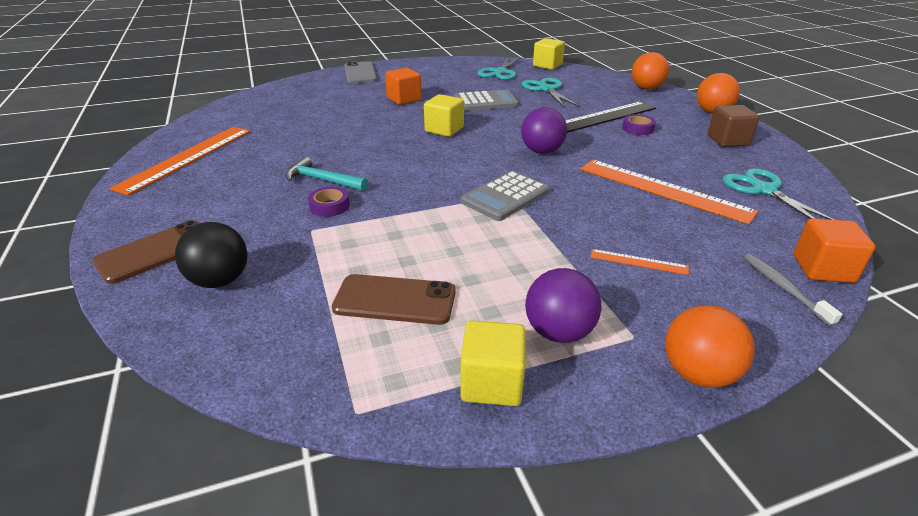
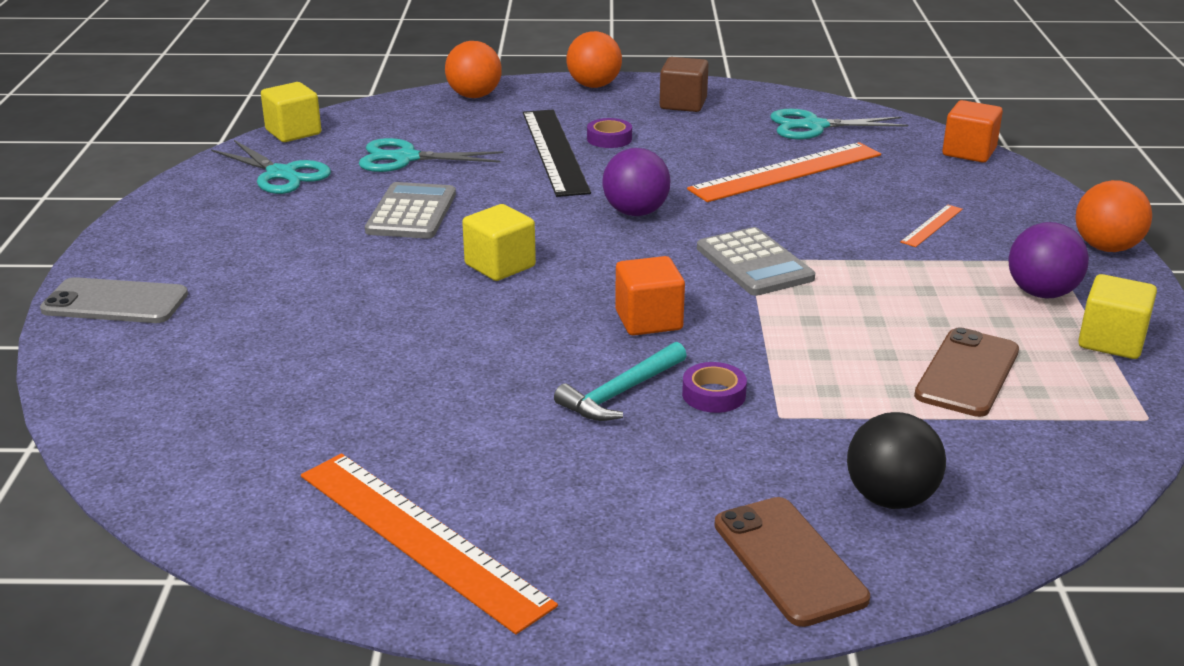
camera: 70 degrees left, 5 degrees down
orange cube [385,68,422,105] -> orange cube moved to [615,256,685,336]
grey toothbrush [744,254,842,327] -> none

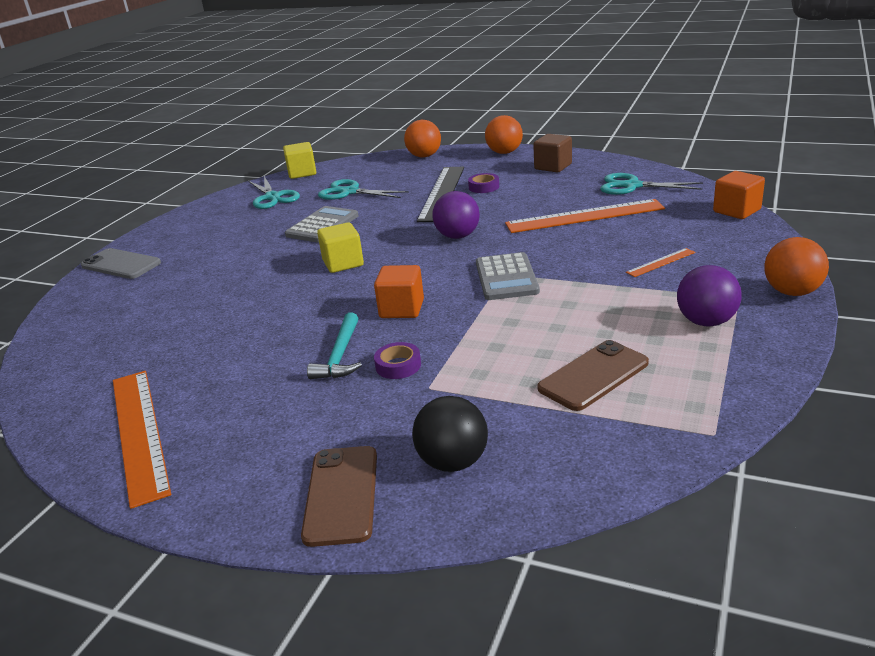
camera: 25 degrees right, 0 degrees up
turquoise hammer [554,342,687,421] -> turquoise hammer turned 60 degrees counterclockwise [307,312,362,379]
yellow cube [1078,274,1157,359] -> none

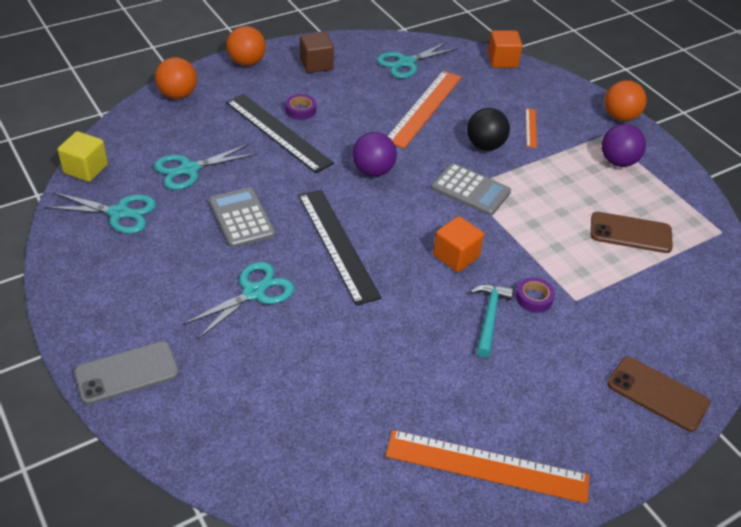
camera: 60 degrees left, 15 degrees up
turquoise hammer [307,312,362,379] -> turquoise hammer turned 120 degrees counterclockwise [470,284,514,358]
yellow cube [317,222,364,273] -> black ruler [298,190,381,306]
black ball [412,396,488,472] -> black ball moved to [467,108,510,151]
brown phone [537,340,649,411] -> brown phone turned 75 degrees counterclockwise [591,212,673,253]
none -> turquoise scissors [183,262,294,339]

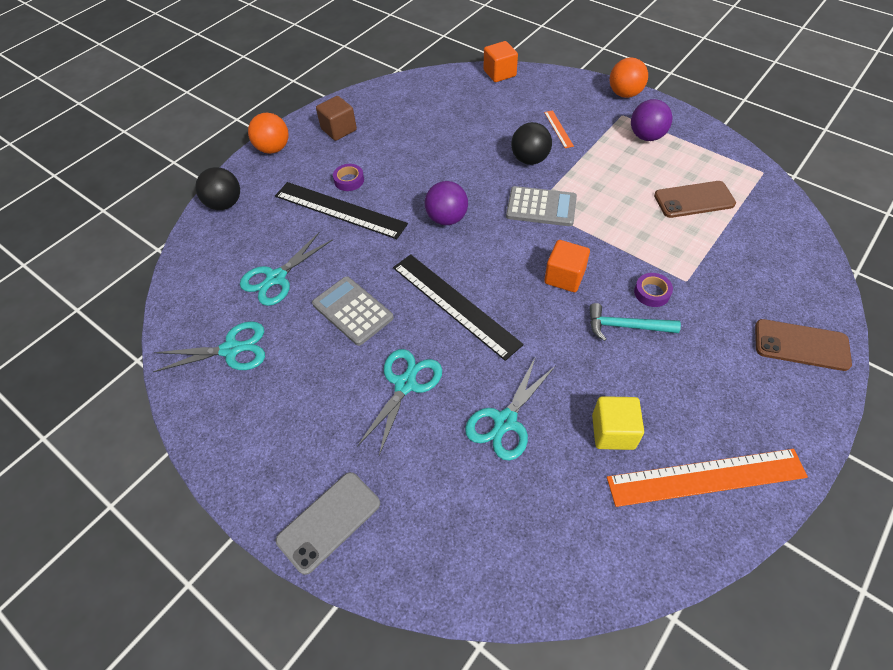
camera: 15 degrees left, 10 degrees up
yellow cube [57,131,108,182] -> yellow cube moved to [592,396,644,450]
orange ball [155,57,197,99] -> black ball [195,167,240,210]
turquoise scissors [377,42,458,78] -> turquoise scissors moved to [465,356,555,461]
orange ruler [388,71,462,149] -> none
turquoise hammer [470,284,514,358] -> turquoise hammer turned 75 degrees counterclockwise [589,303,681,341]

